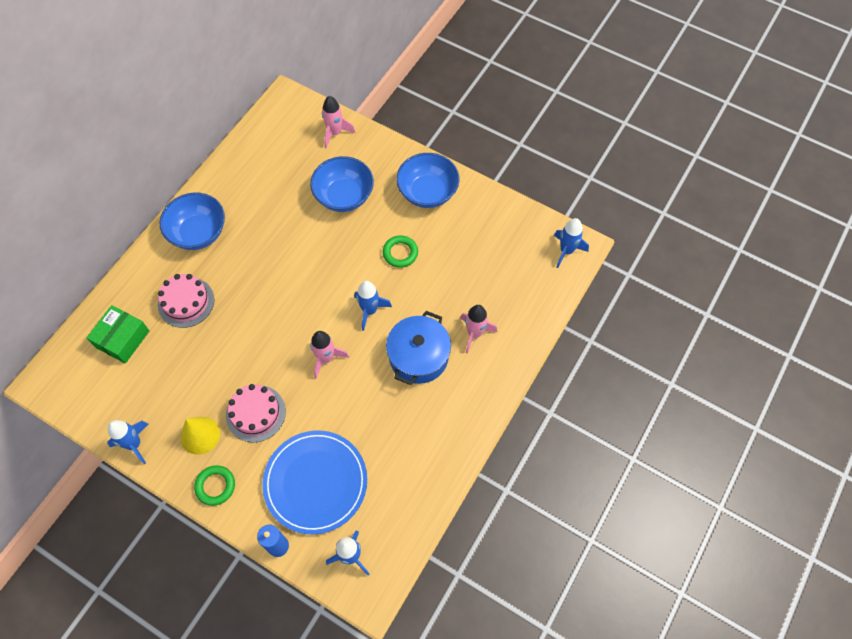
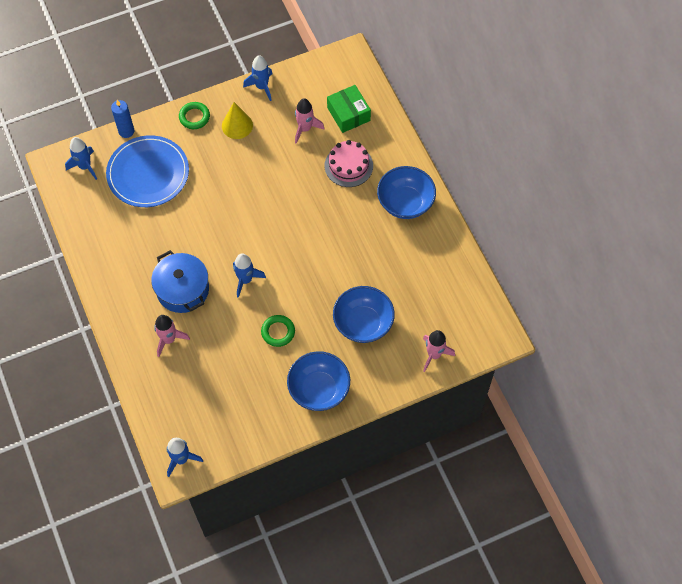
camera: 125 degrees right, 0 degrees up
pink cake [226,384,286,442] -> none
pink rocket [310,331,349,379] -> pink rocket moved to [295,98,324,144]

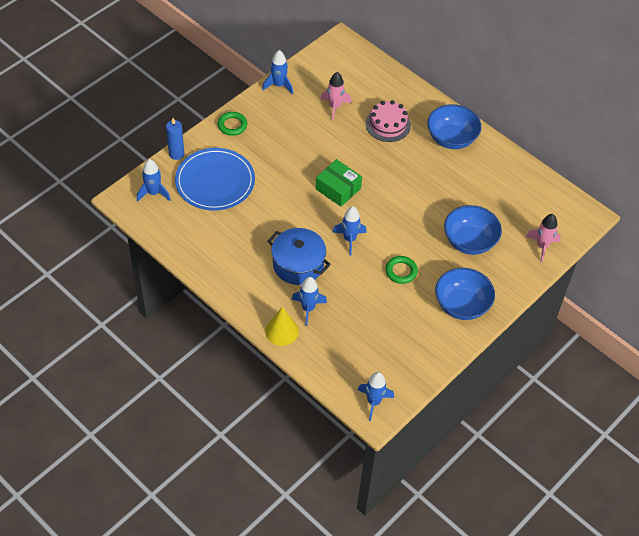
camera: 25 degrees left, 10 degrees down
pink rocket [154,315,190,357] -> blue rocket [292,277,327,326]
yellow cone [222,102,253,139] -> yellow cone moved to [265,307,299,346]
green box [327,85,371,133] -> green box moved to [316,159,362,207]

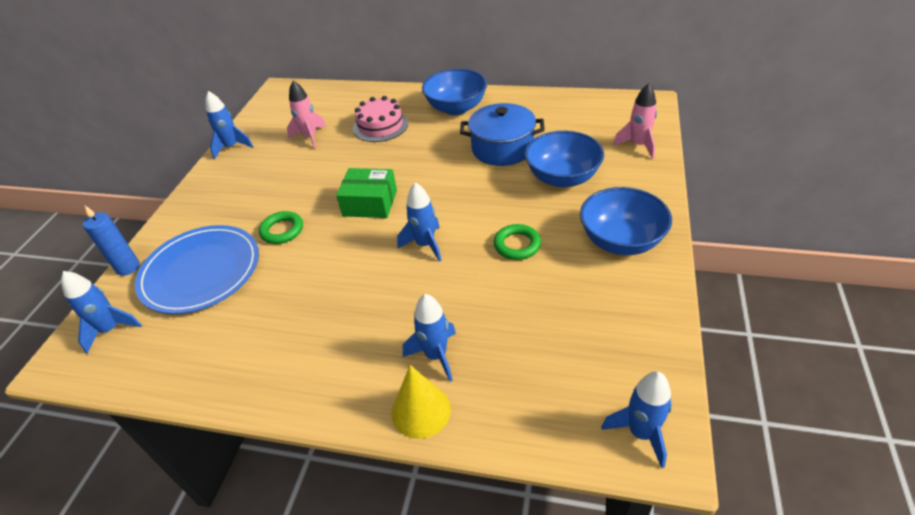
camera: 25 degrees left, 10 degrees down
green ring [218,112,247,136] -> green ring moved to [259,211,303,244]
blue pot [267,228,331,285] -> blue pot moved to [460,103,545,166]

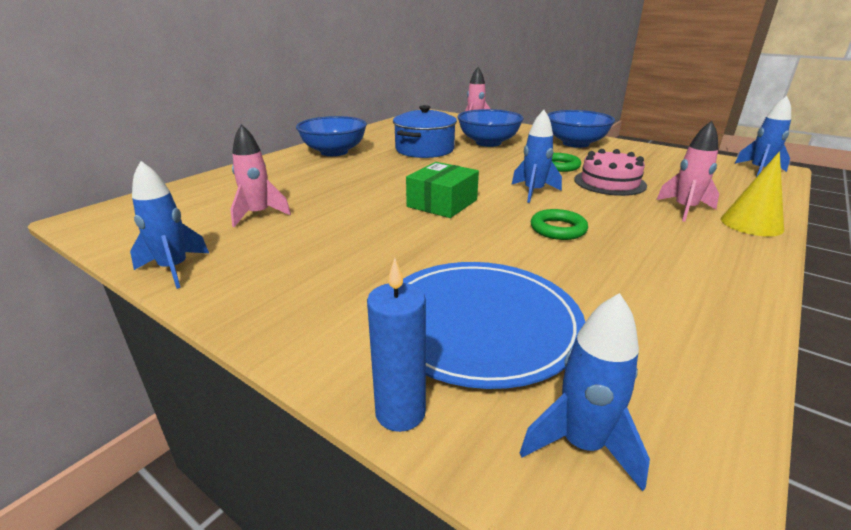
camera: 70 degrees left, 15 degrees down
green ring [259,211,303,244] -> green ring moved to [531,209,588,240]
pink cake [353,96,408,142] -> pink cake moved to [574,149,647,196]
blue rocket [403,294,456,382] -> pink rocket [656,121,719,222]

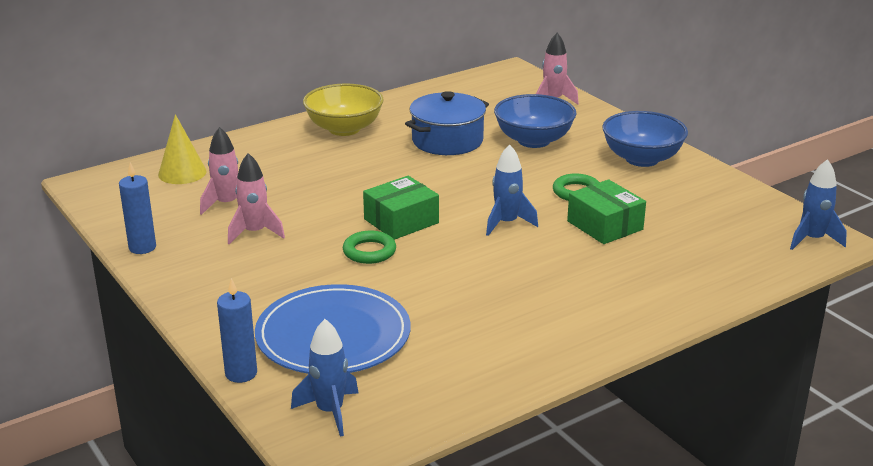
camera: 20 degrees right, 0 degrees up
blue rocket [130,161,209,289] -> blue candle [119,162,156,254]
blue bowl [296,116,367,156] -> yellow bowl [303,84,384,136]
green ring [531,209,588,240] -> green ring moved to [343,231,396,264]
pink cake [574,149,647,196] -> green box [567,179,646,244]
pink rocket [656,121,719,222] -> pink rocket moved to [228,153,285,244]
yellow cone [721,152,784,237] -> yellow cone moved to [158,114,207,184]

